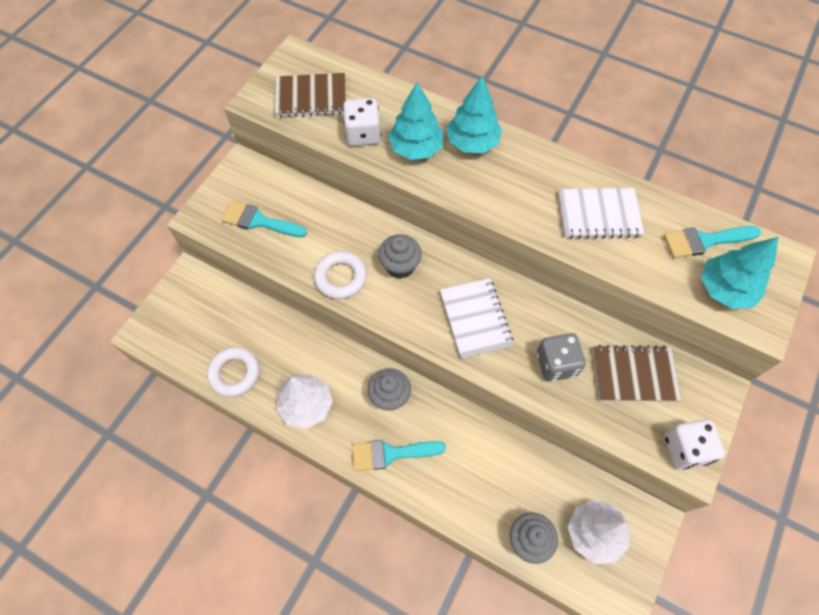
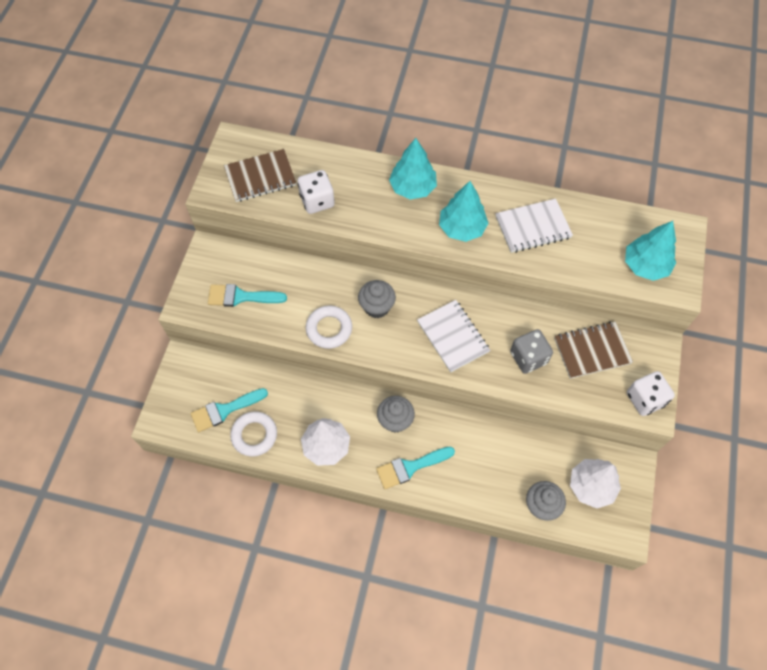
camera: 15 degrees left, 0 degrees up
turquoise tree [388,82,443,160] -> turquoise tree moved to [439,181,488,242]
turquoise brush [663,226,761,258] -> turquoise brush moved to [190,388,268,432]

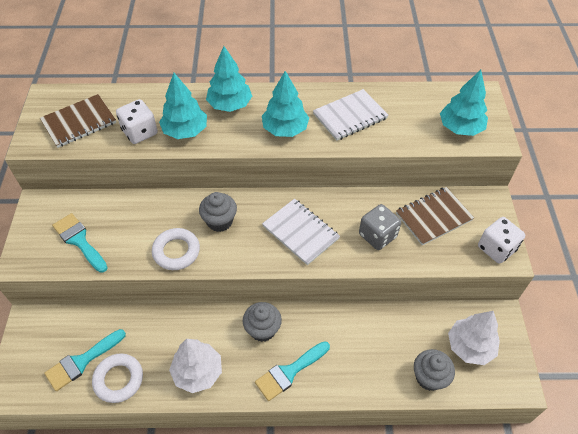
camera: 15 degrees left, 10 degrees down
turquoise brush [208,284,287,307] -> turquoise brush turned 60 degrees clockwise [52,213,108,273]
none -> turquoise tree [159,73,207,139]

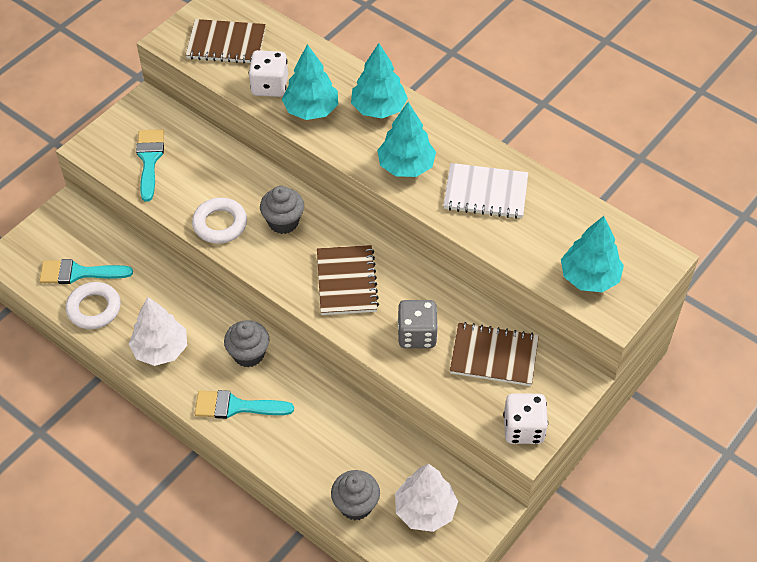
camera: 40 degrees right, 0 degrees up
white notebook [262,199,340,265] -> brown notebook [317,245,379,315]

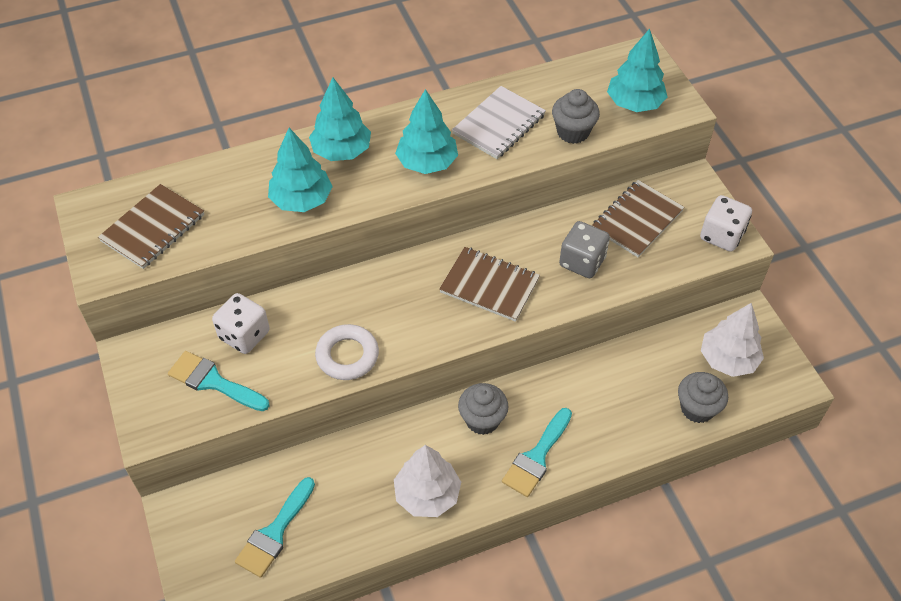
camera: 60 degrees left, 0 degrees up
white ring [66,282,121,329] -> none
white dice [249,50,288,97] -> white dice moved to [212,293,270,354]
grey cupcake [260,186,304,234] -> grey cupcake moved to [552,89,600,144]

